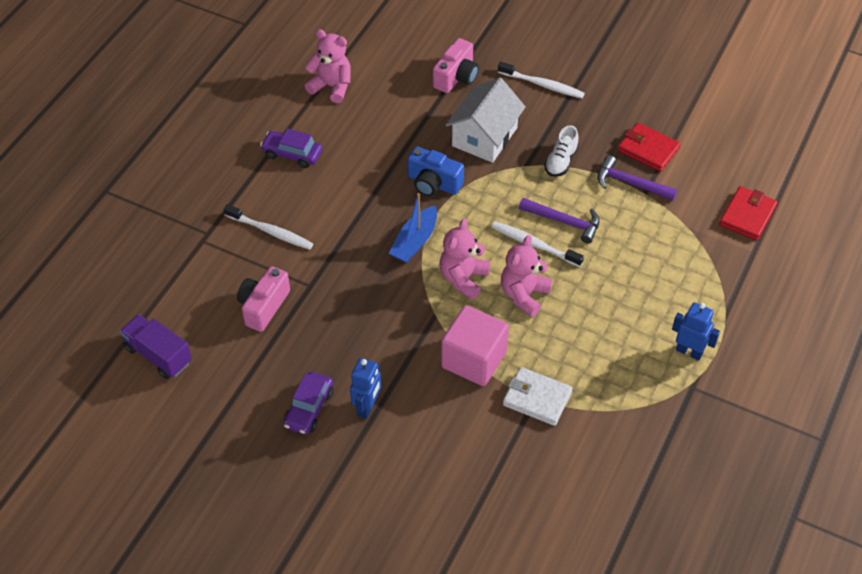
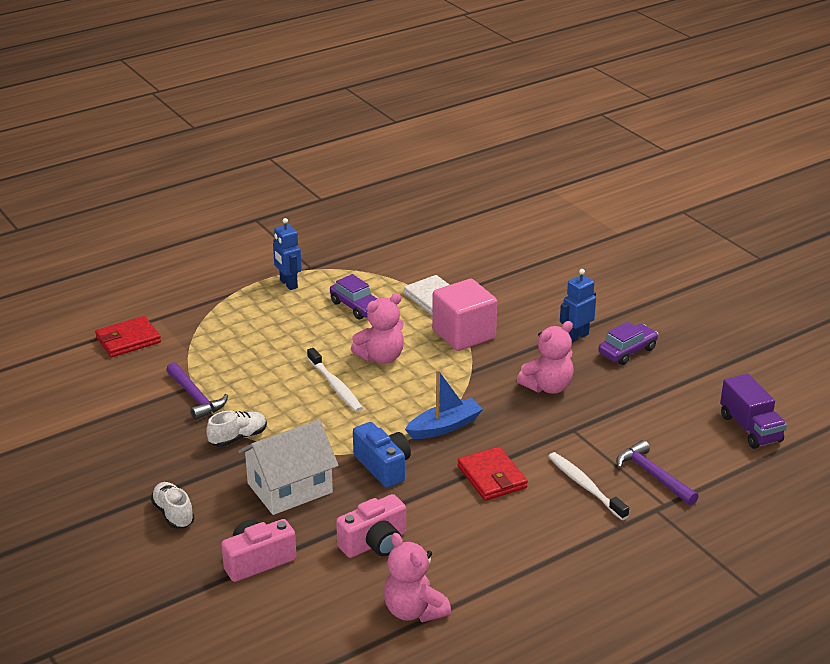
camera: 150 degrees left, 20 degrees down
pink camera [237,266,290,332] -> pink camera moved to [336,494,406,558]
purple car [260,129,322,168] -> purple car moved to [330,274,377,320]
pink teddy bear [440,219,490,300] -> pink teddy bear moved to [517,321,574,394]
white toothbrush [498,62,585,98] -> white shoe [151,482,195,529]
purple hammer [519,198,600,244] -> purple hammer moved to [616,440,699,505]
red wallet [618,123,681,172] -> red wallet moved to [458,447,528,501]

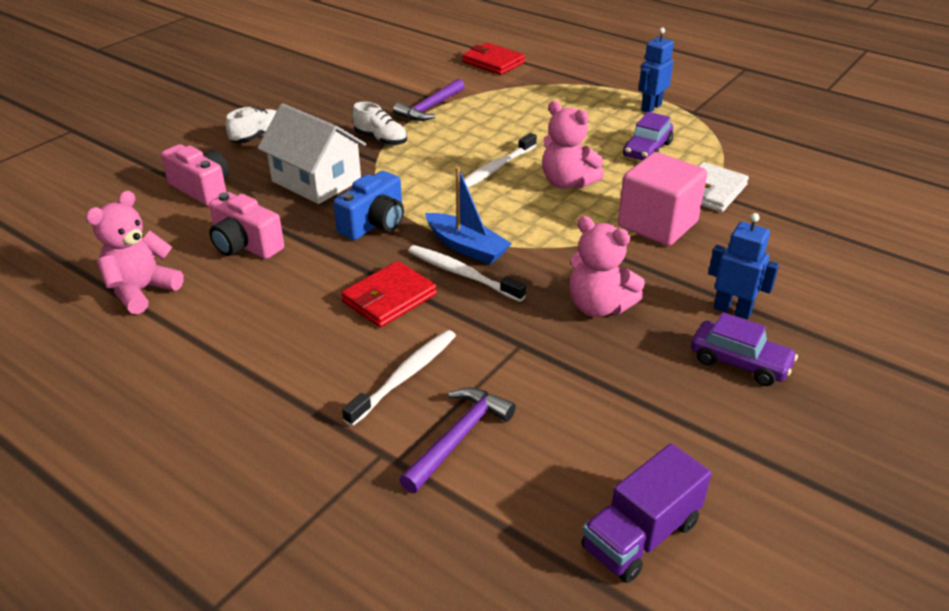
camera: 70 degrees right, 5 degrees up
none -> white toothbrush [408,245,526,302]

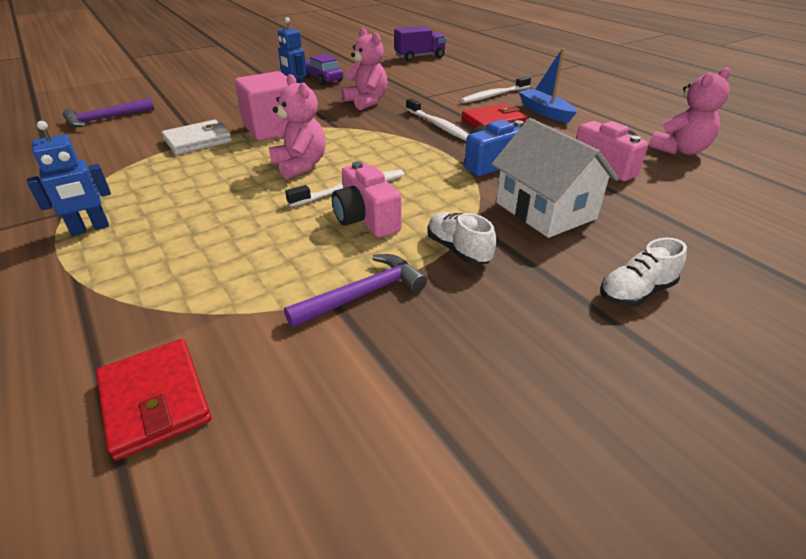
camera: 160 degrees left, 0 degrees up
pink camera [161,144,229,206] -> pink camera moved to [332,161,401,237]
purple hammer [399,387,516,493] -> purple hammer moved to [63,98,154,127]
blue boat [425,167,512,264] -> blue boat moved to [519,48,577,123]
purple car [623,112,673,160] -> none

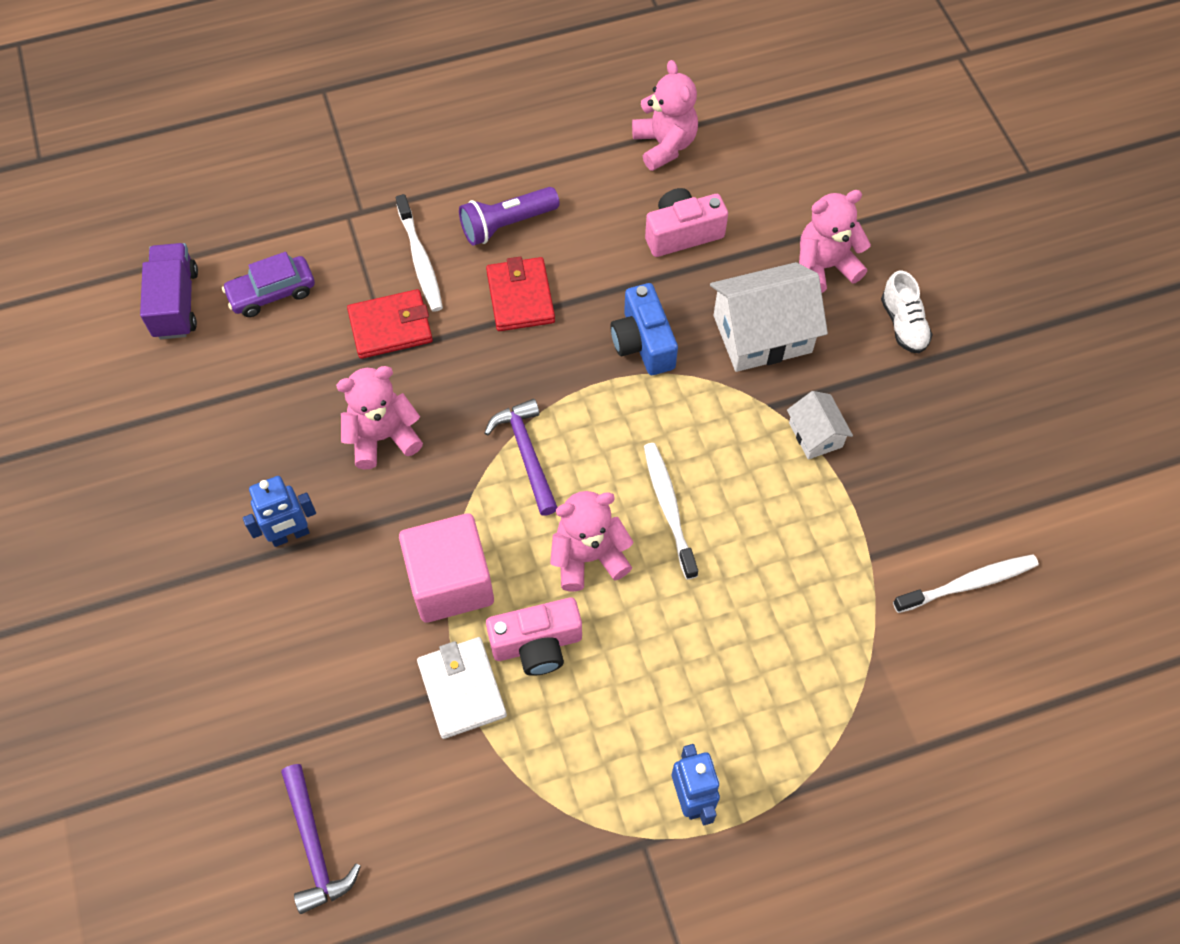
camera: 75 degrees left, 25 degrees up
red wallet [96,339,211,461] -> red wallet moved to [347,289,433,359]
purple hammer [284,254,427,328] -> purple hammer moved to [484,399,558,516]
purple car [305,54,343,85] -> purple car moved to [222,252,315,317]
pink camera [332,161,401,237] -> pink camera moved to [486,598,582,676]
white toothbrush [406,98,469,141] -> white toothbrush moved to [893,554,1039,613]
white shoe [427,212,496,265] -> white house [787,391,853,460]
blue boat [519,48,577,123] -> purple flashlight [459,187,560,246]
none -> pink teddy bear [799,190,871,293]

